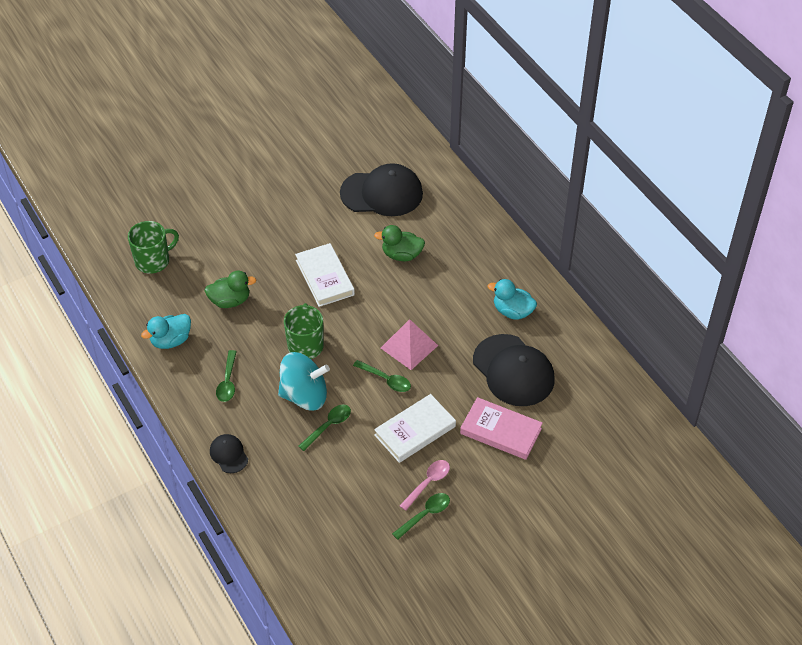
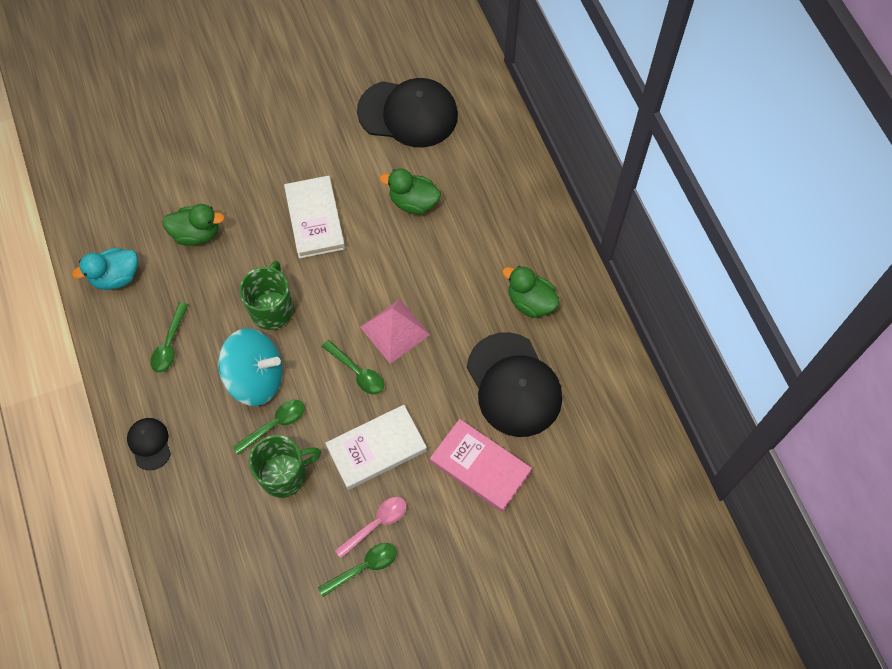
camera: 10 degrees right, 15 degrees up
green mug [128,221,179,274] -> green mug moved to [249,435,321,498]
turquoise duck [488,279,537,320] -> green duck [502,266,560,318]

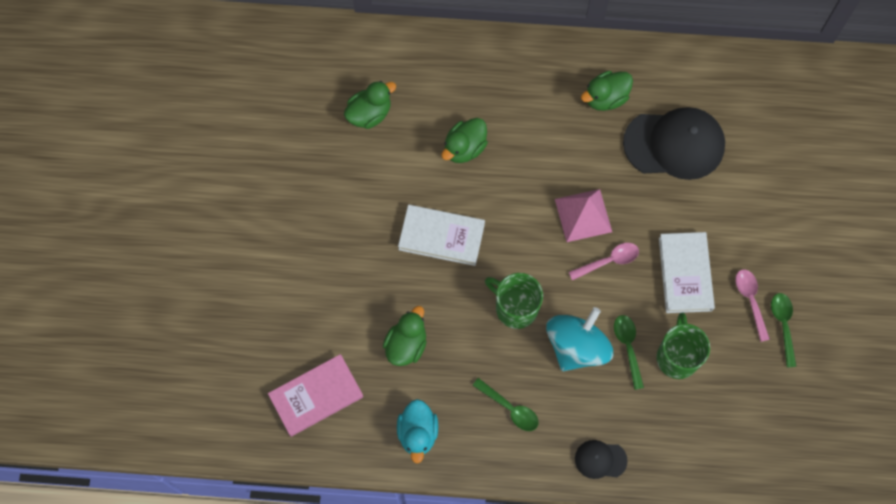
camera: 65 degrees left, 5 degrees up
green spoon [322,340,384,395] -> pink spoon [569,243,639,280]
black cap [357,78,458,148] -> green duck [344,81,396,129]
pink book [430,419,532,512] -> pink book moved to [268,354,363,437]

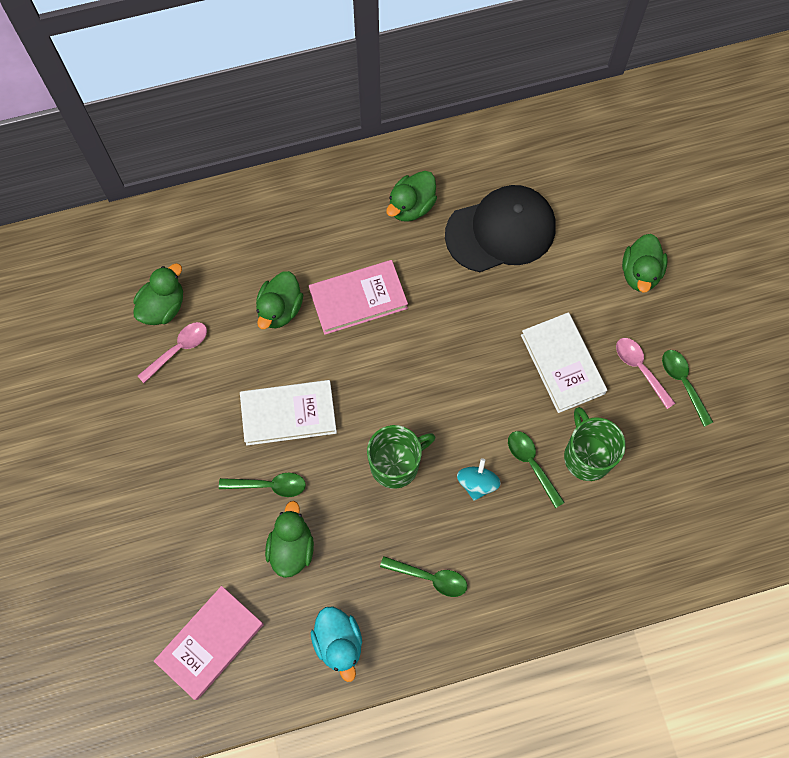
camera: 20 degrees left, 0 degrees up
green mug [485,273,543,329] -> green mug turned 135 degrees clockwise [367,425,435,489]
turquoise spinning top [546,307,613,371] -> turquoise spinning top [457,458,501,501], size x0.53
pink pyramid [555,189,612,242] -> none
pink spoon [569,243,639,280] -> pink spoon moved to [138,322,207,383]
black cap [575,440,628,479] -> none
none -> green spoon [219,473,306,497]
none -> pink book [309,260,408,335]
none -> green duck [622,234,668,293]

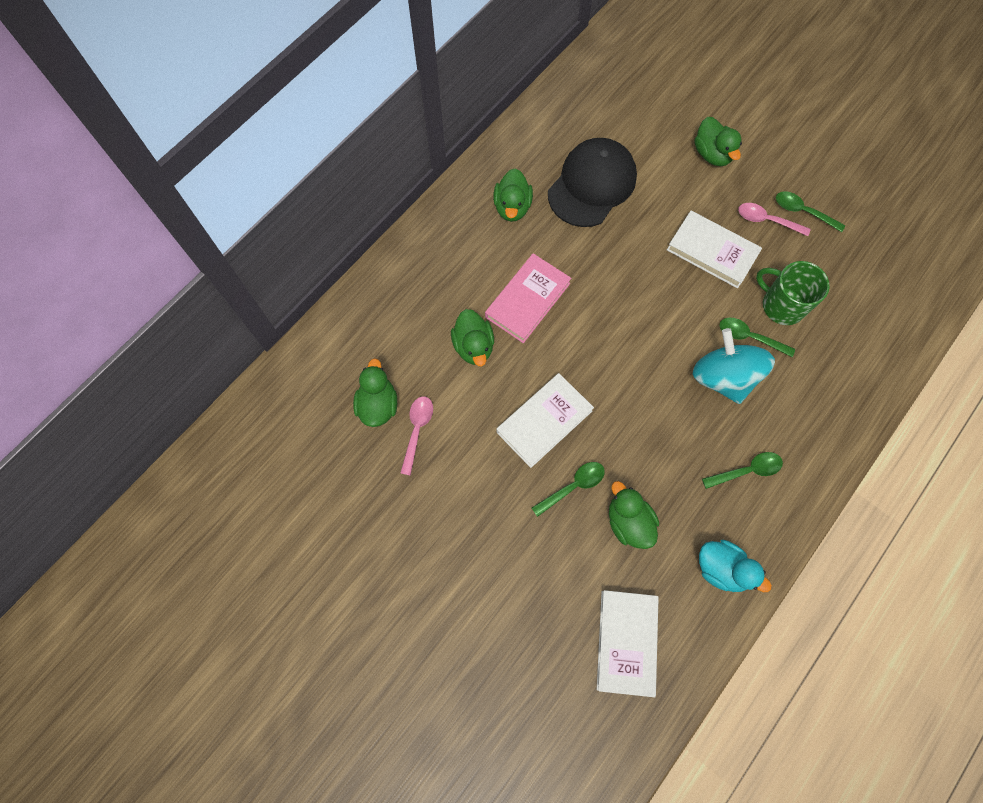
camera: 35 degrees left, 0 degrees up
pink book [154,586,264,700] -> white book [597,590,659,697]
green mug [367,425,435,489] -> none
turquoise spinning top [457,458,501,501] -> turquoise spinning top [693,328,775,404], size x1.89

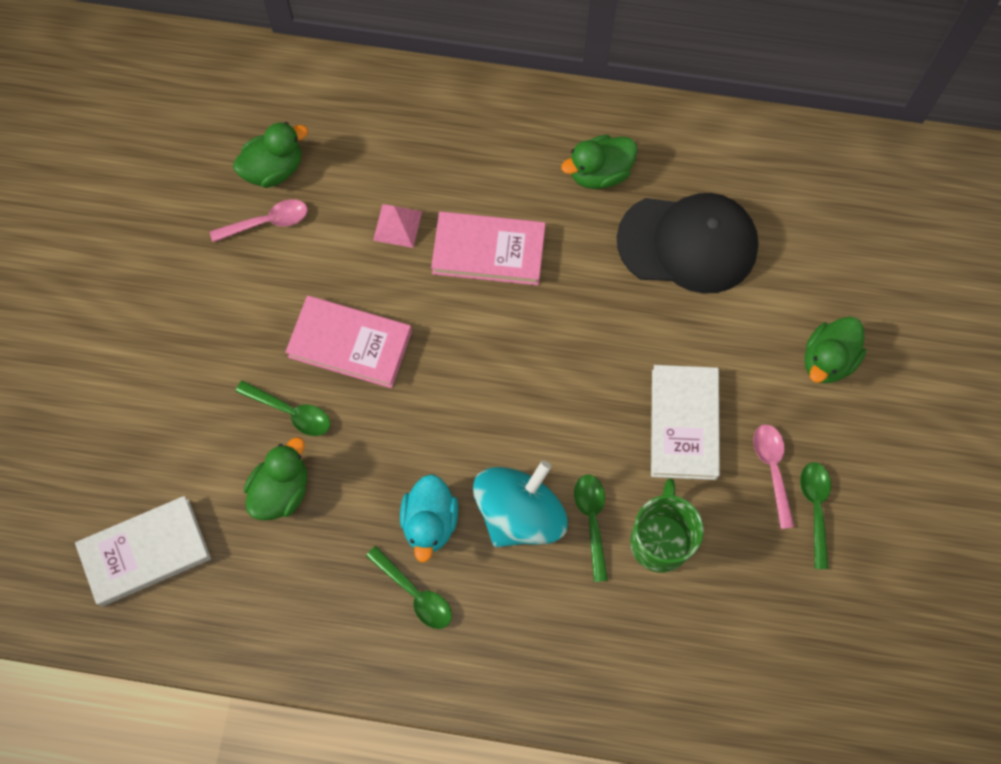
camera: 60 degrees right, 0 degrees up
green duck [451,309,494,366] -> pink pyramid [373,204,422,248]
white book [496,373,594,468] -> pink book [286,296,412,388]
turquoise duck [699,540,772,592] -> turquoise duck moved to [400,474,458,563]

